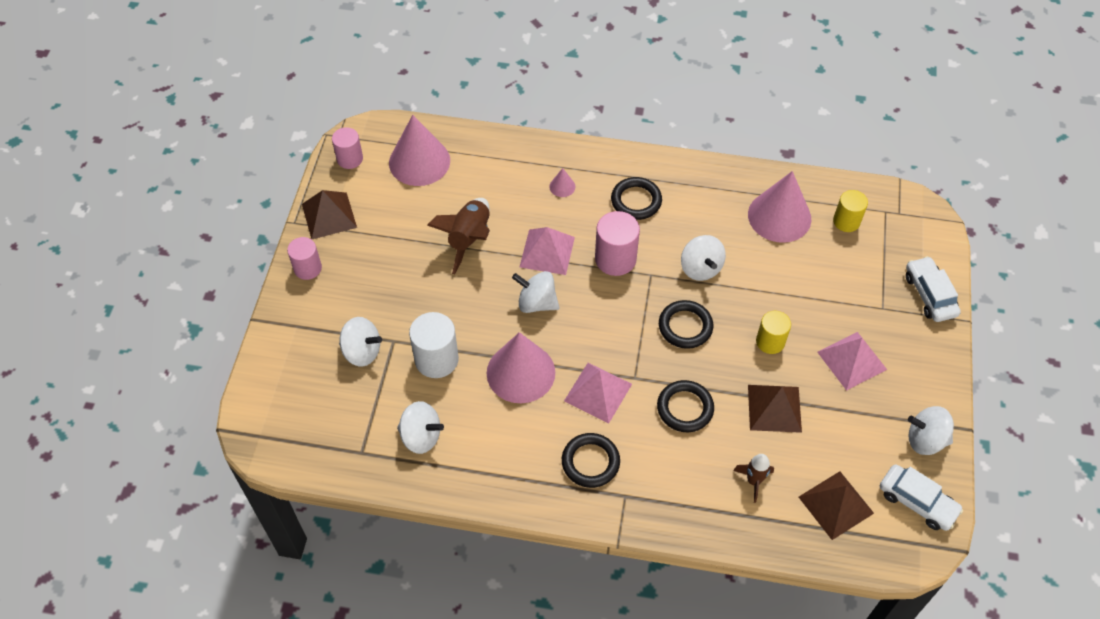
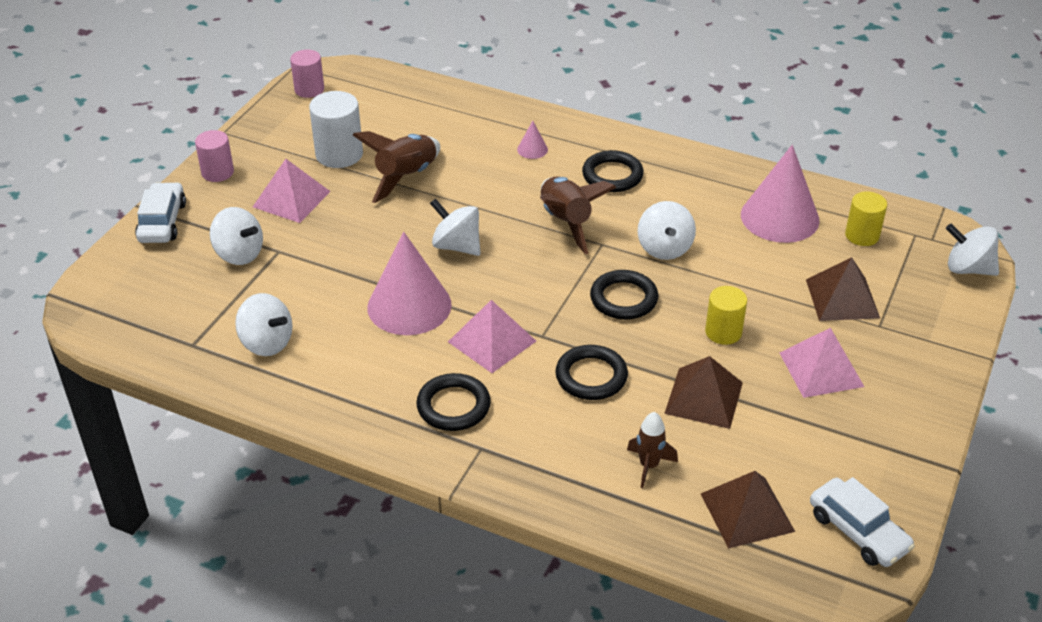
camera: 15 degrees right, 15 degrees down
brown pyramid [302,190,357,239] -> brown pyramid moved to [806,257,880,321]
pink cone [389,115,450,186] -> none
white cylinder [409,312,459,378] -> white cylinder moved to [309,91,363,168]
pink pyramid [520,227,575,275] -> pink pyramid moved to [253,159,331,223]
pink cylinder [595,211,640,276] -> brown rocket [540,176,617,254]
white car [906,256,961,322] -> white car moved to [135,182,186,243]
white spinning top [908,406,954,455] -> white spinning top moved to [946,224,999,276]

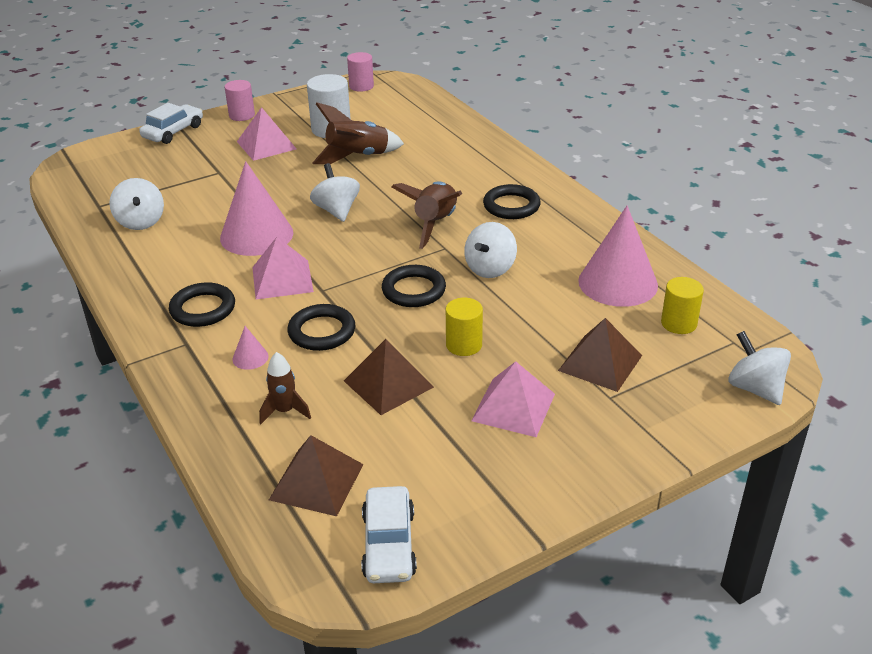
camera: 35 degrees right, 5 degrees down
white spinning top [210,207,263,265] -> none
pink cone [517,121,548,159] -> pink cone moved to [232,326,269,370]

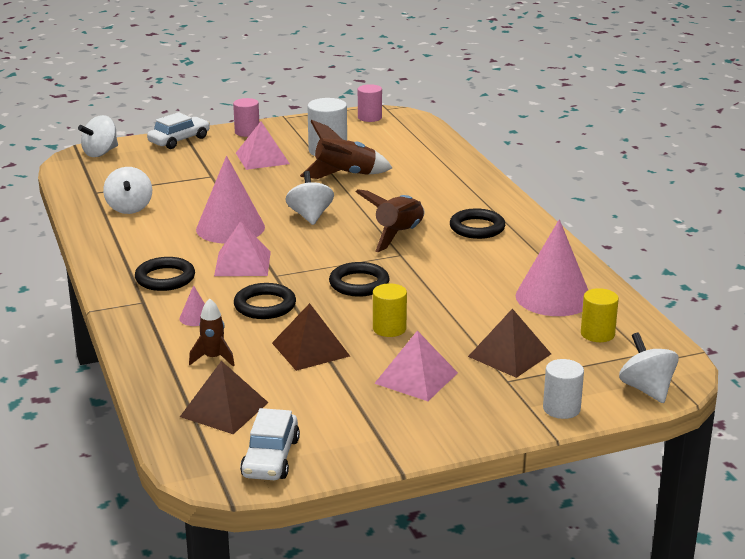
camera: 10 degrees right, 10 degrees down
white spinning top [464,222,517,278] -> white spinning top moved to [78,115,118,157]
none -> white cylinder [543,359,584,419]

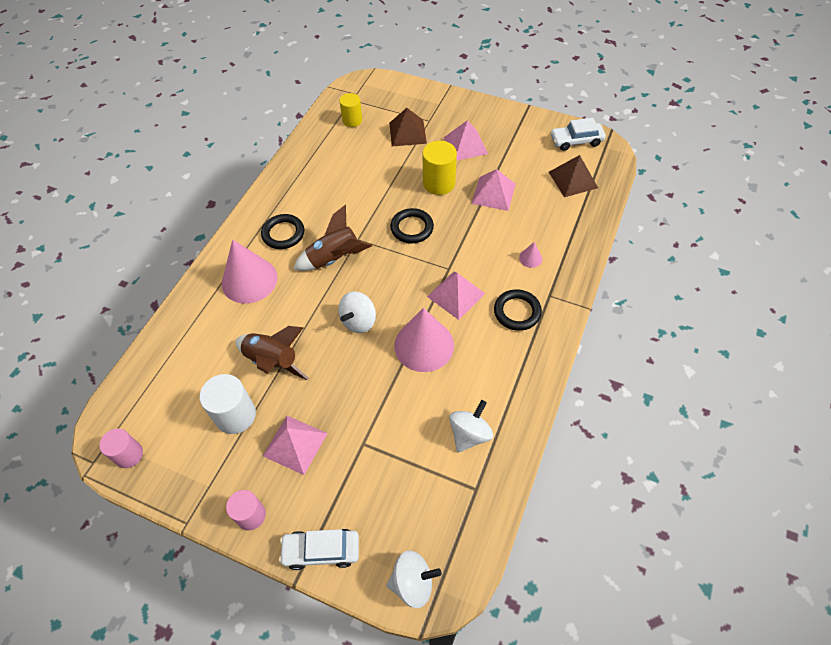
camera: 135 degrees left, 30 degrees up
brown rocket [189,298,235,367] -> none
black ring [234,283,296,319] -> none
white car [240,408,300,480] -> white car turned 150 degrees counterclockwise [550,118,606,151]
brown pyramid [272,303,350,371] -> pink pyramid [471,169,516,211]
yellow cylinder [373,283,407,337] -> yellow cylinder [423,141,457,195], size x1.50
pink cone [516,219,588,316] -> pink cone moved to [222,240,278,304]
white cylinder [543,359,584,419] -> none
white spinning top [619,332,679,403] -> none

